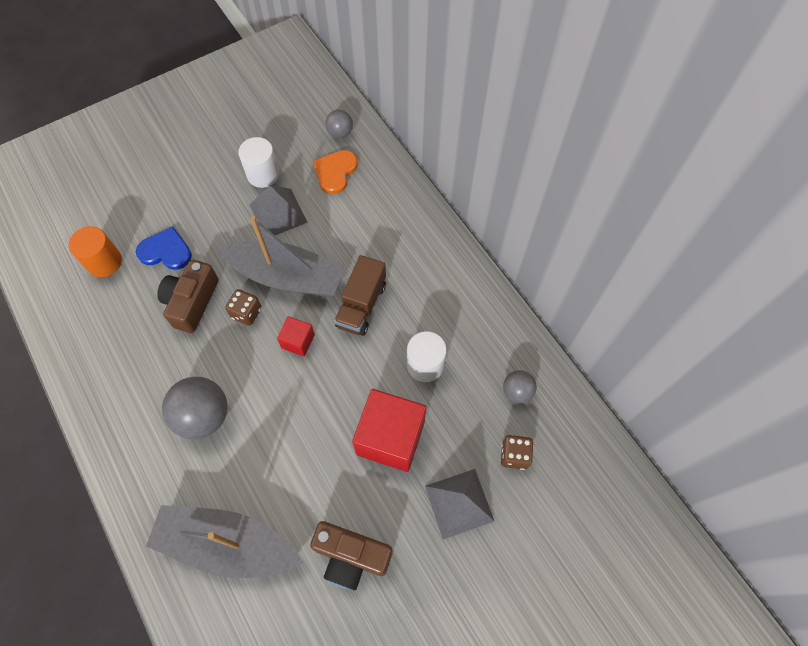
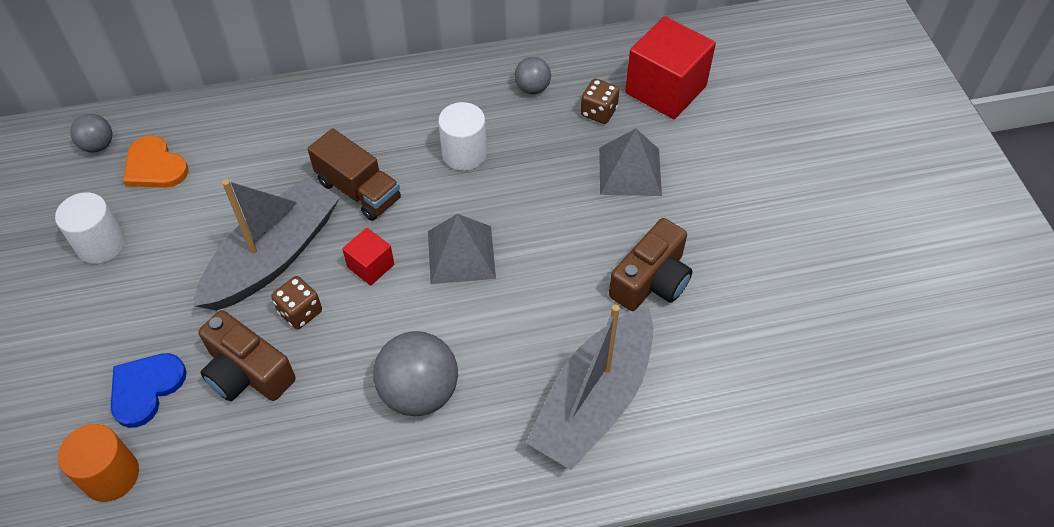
camera: 70 degrees left, 10 degrees down
grey pyramid [250,185,308,235] -> grey pyramid moved to [428,214,496,284]
red cube [352,389,426,472] -> red cube moved to [625,16,716,119]

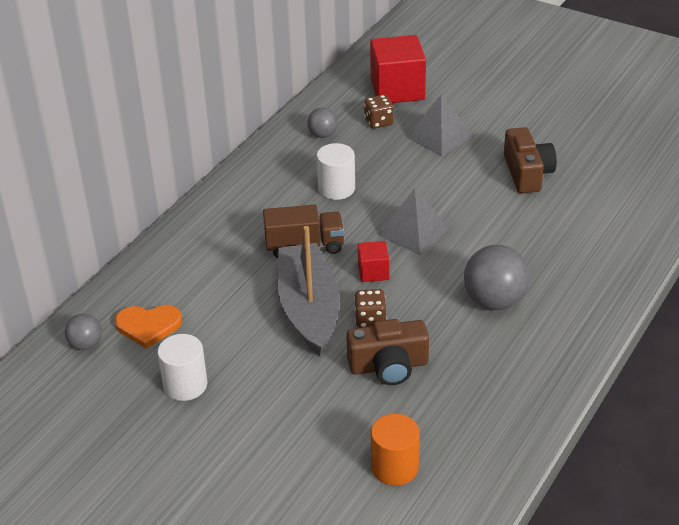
camera: 45 degrees left, 15 degrees down
blue heart [111,353,187,428] -> none
grey boat [526,304,653,470] -> none

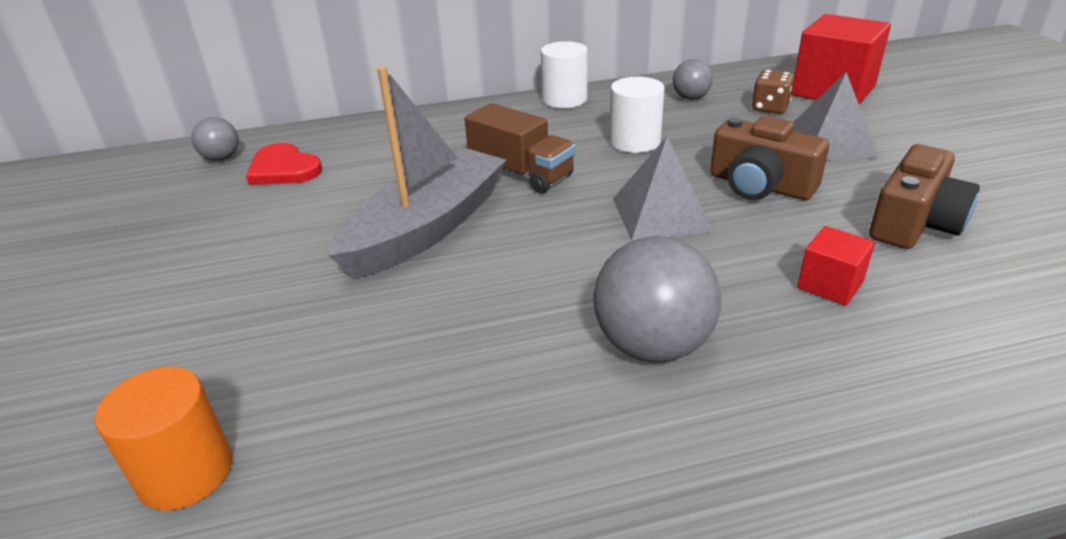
camera: 45 degrees right, 5 degrees down
orange heart [115,305,182,349] -> red heart [246,143,322,185]
white cylinder [158,334,208,401] -> white cylinder moved to [541,41,588,108]
brown camera [346,319,429,385] -> brown camera moved to [710,116,829,200]
brown dice [354,289,386,328] -> none
red cube [358,241,389,282] -> red cube moved to [797,226,875,306]

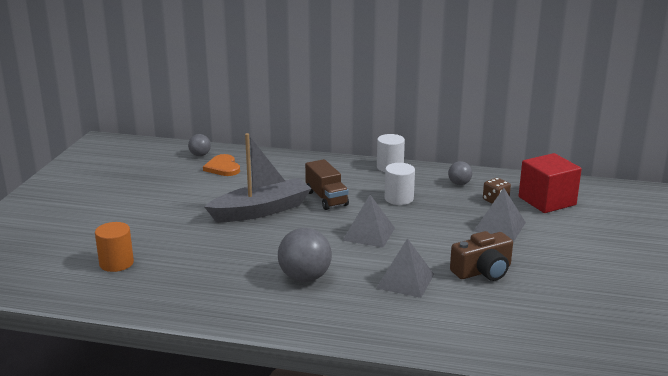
camera: 25 degrees right, 10 degrees down
red heart [246,143,322,185] -> orange heart [203,154,240,176]
brown camera [710,116,829,200] -> none
red cube [797,226,875,306] -> grey pyramid [376,238,434,298]

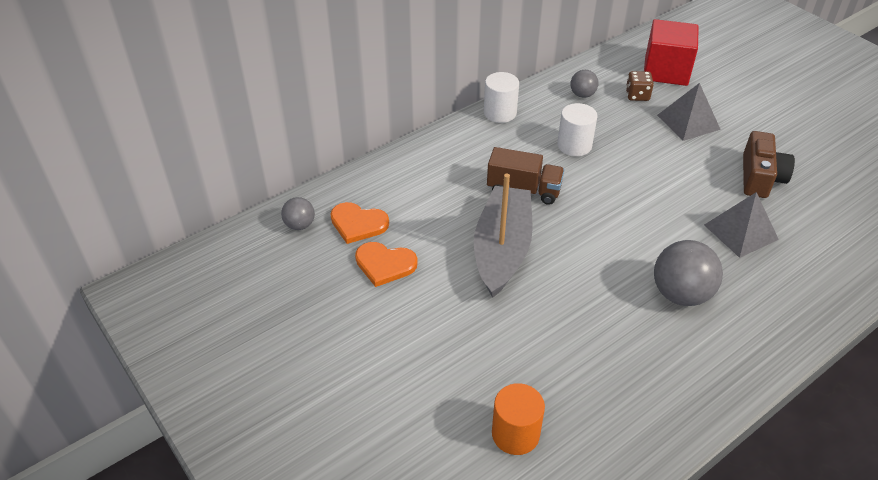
camera: 50 degrees left, 20 degrees up
grey pyramid [342,195,395,248] -> none
none -> orange heart [355,242,418,287]

